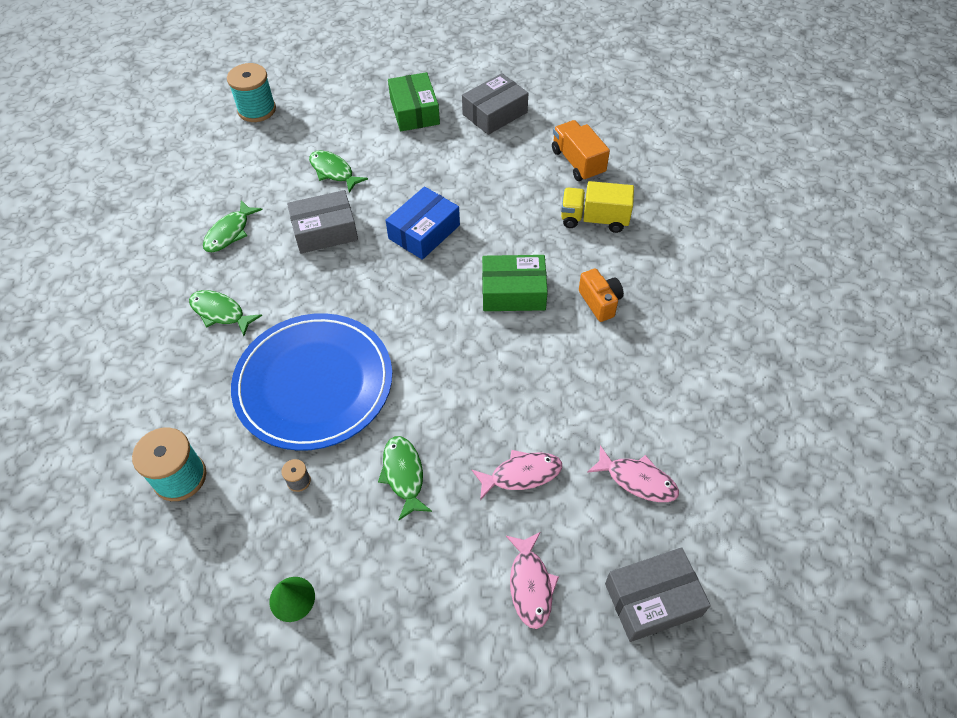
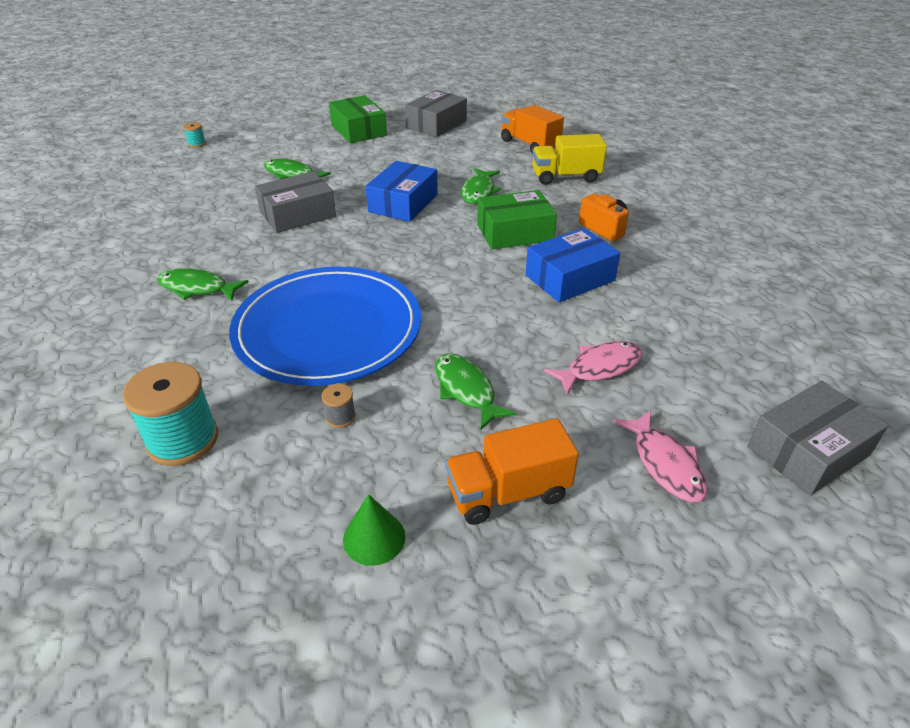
camera: 15 degrees left, 15 degrees down
green fish [203,200,263,252] -> green fish moved to [461,168,501,204]
turquoise spool [227,63,276,122] -> turquoise spool [183,122,206,148], size x0.45
pink fish [587,445,679,502] -> none
none -> orange truck [445,418,579,525]
none -> blue box [525,228,620,302]

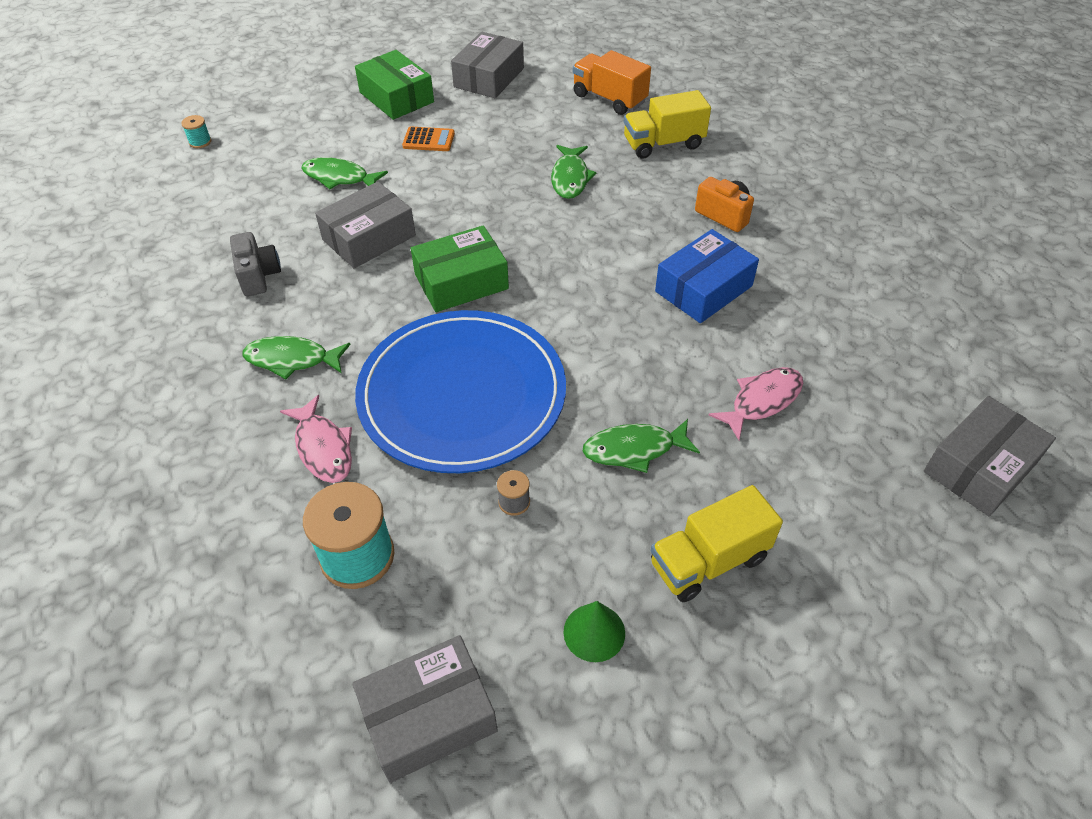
camera: 10 degrees left, 10 degrees up
blue box [366,161,438,222] -> none
green fish [436,353,517,431] -> green fish turned 60 degrees counterclockwise [582,419,700,473]
orange truck [445,418,579,525] -> yellow truck [651,485,783,602]
green box [477,190,557,249] -> green box moved to [411,225,509,312]
pink fish [613,410,708,502] -> pink fish moved to [280,395,352,483]
none -> grey camera [230,232,281,296]
none -> grey box [352,635,498,783]
none -> orange calculator [402,127,455,151]

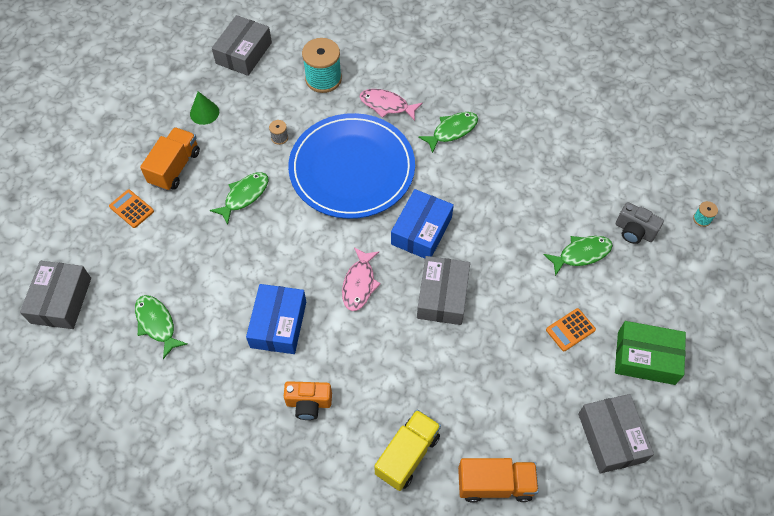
camera: 140 degrees right, 10 degrees up
grey camera [230,232,281,296] -> grey camera moved to [616,202,664,244]
grey box [315,182,416,268] -> grey box moved to [417,256,470,325]
green box [411,225,509,312] -> blue box [391,189,454,259]
green fish [551,145,596,199] -> green fish moved to [135,295,187,359]
yellow truck [651,485,783,602] -> orange truck [140,127,200,191]
pink fish [709,367,803,440] -> pink fish moved to [342,247,381,311]
none -> orange calculator [109,189,154,228]

